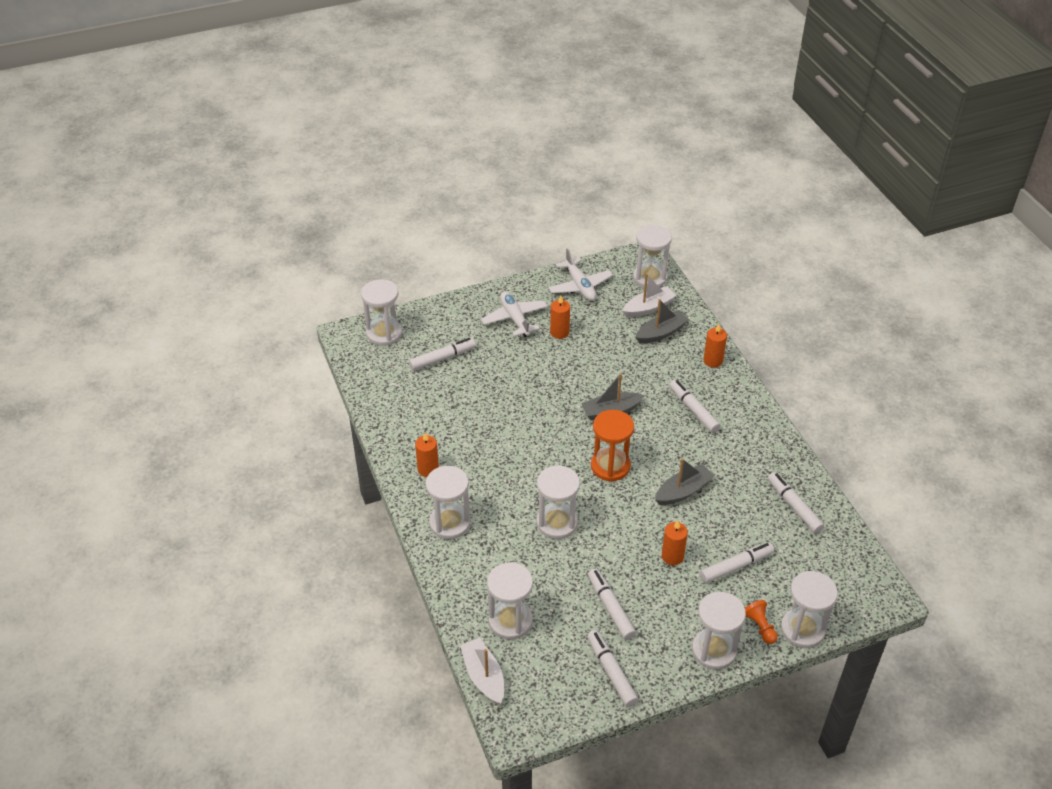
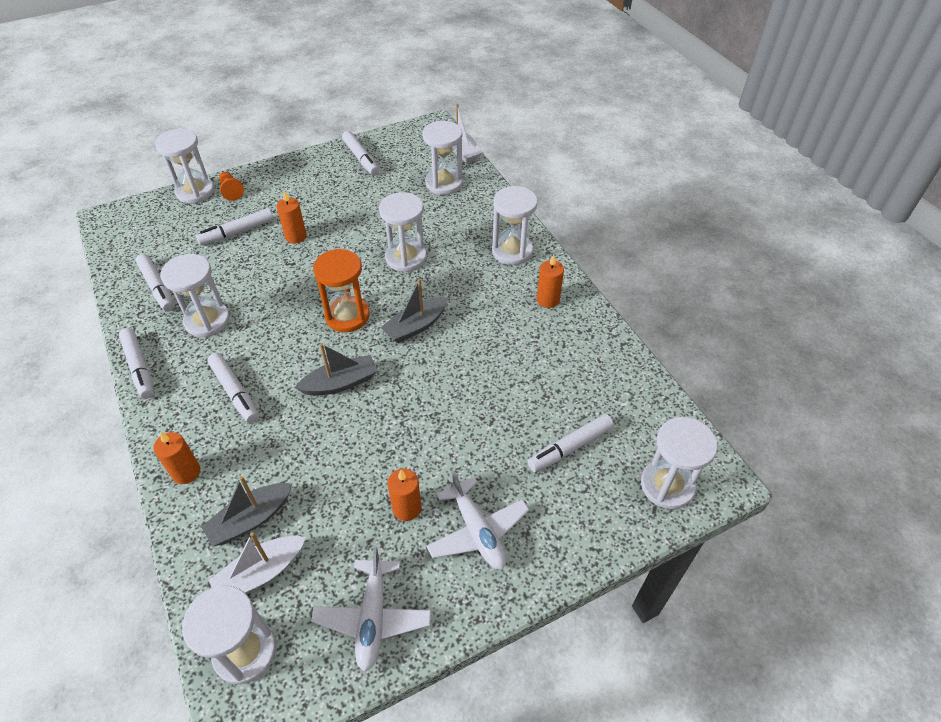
camera: 175 degrees right, 5 degrees up
white plane [548,248,613,301] -> white plane turned 150 degrees counterclockwise [311,546,431,672]
white marker [588,569,636,640] -> white marker moved to [119,328,154,399]
grey boat [655,458,714,505] -> grey boat moved to [381,278,448,343]
white hourglass [692,592,746,670] -> white hourglass moved to [160,254,230,337]

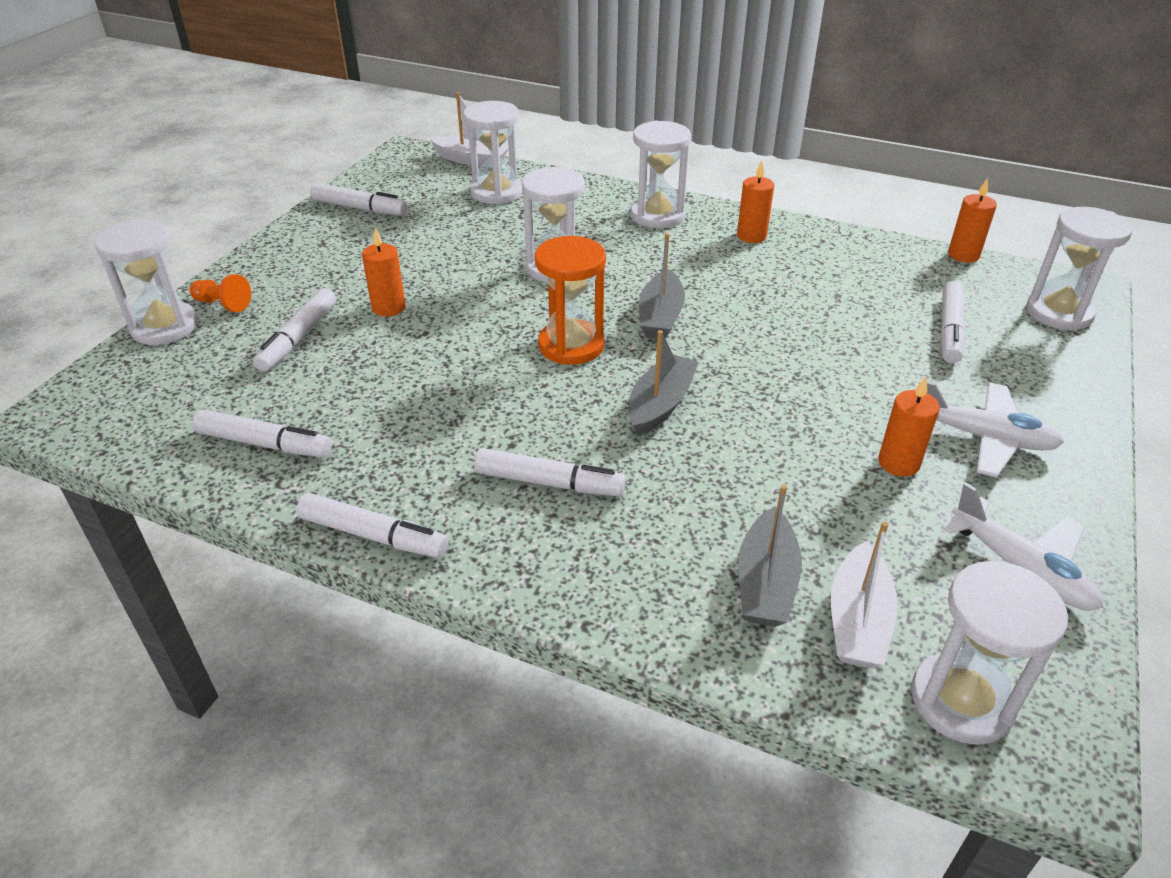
camera: 40 degrees left, 10 degrees down
orange candle [153,432,200,484] -> orange candle moved to [948,178,997,262]
white hourglass [160,254,230,337] -> none

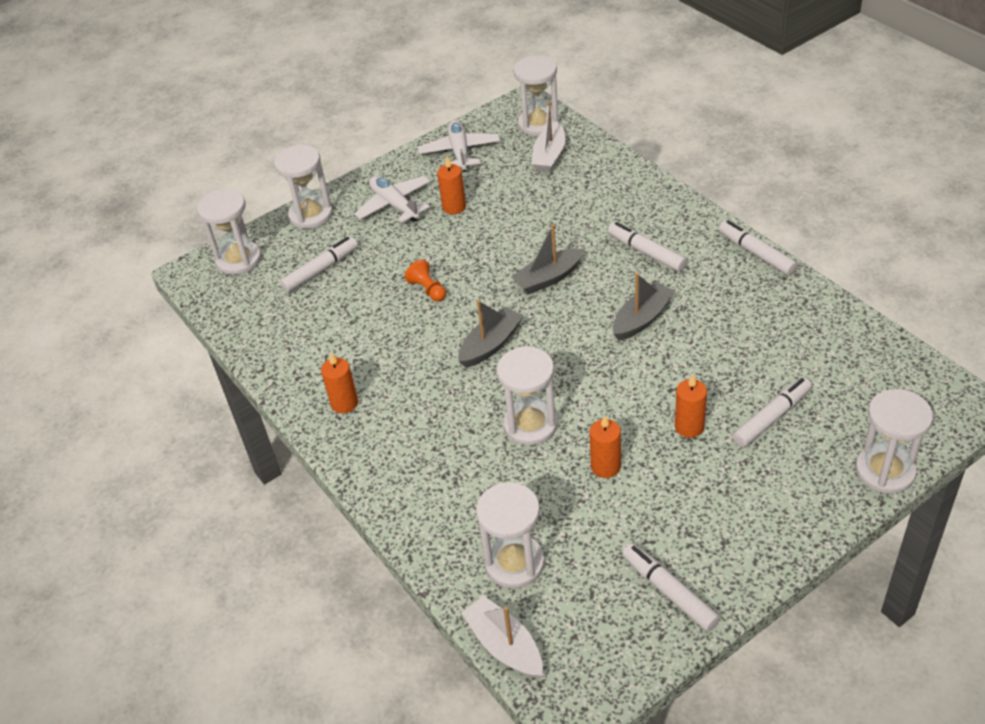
camera: 145 degrees left, 5 degrees up
orange pawn [189,274,251,312] -> orange pawn moved to [405,259,446,301]
white marker [192,409,332,457] -> none
orange hourglass [535,236,606,365] -> none
white hourglass [630,121,691,228] -> white hourglass moved to [274,145,333,229]
grey boat [738,485,802,627] -> grey boat moved to [613,273,675,341]
white boat [831,521,898,668] -> white boat turned 150 degrees clockwise [532,102,565,172]
orange candle [948,178,997,262] -> orange candle moved to [590,415,621,478]

